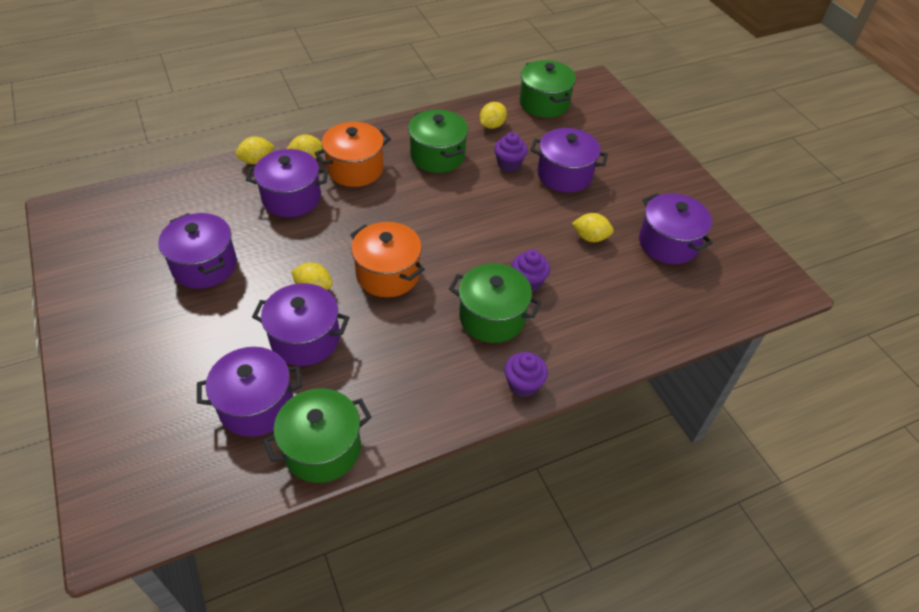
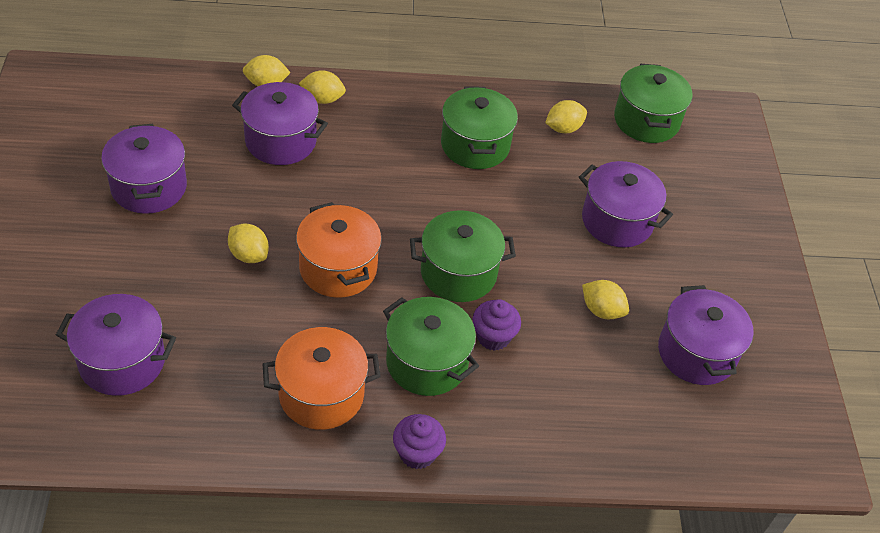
camera: 20 degrees right, 0 degrees up
purple pot [252,283,349,366] -> none
green pot [263,388,372,483] -> green pot moved to [410,210,516,302]
orange pot [315,122,391,187] -> orange pot moved to [263,327,381,430]
purple cupcake [494,132,528,172] -> none

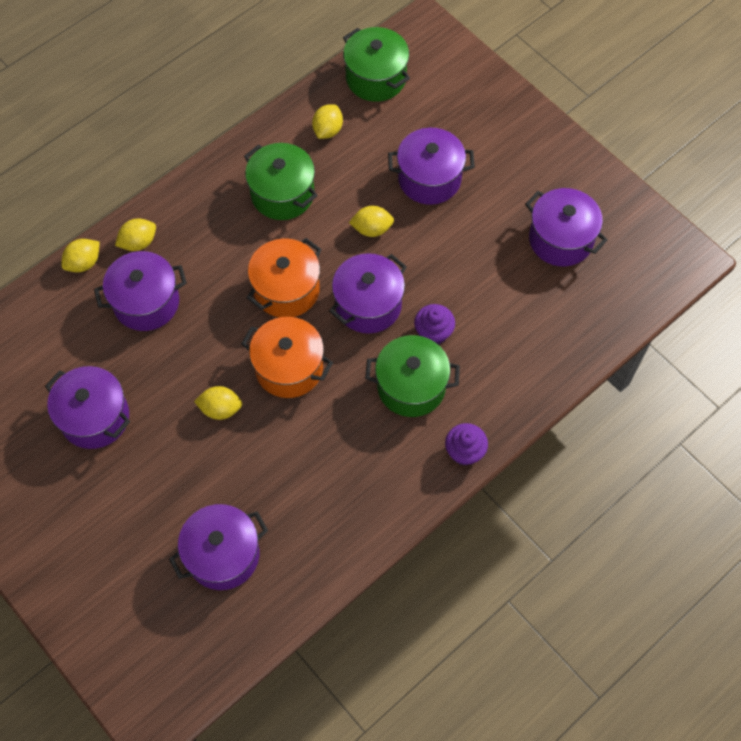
camera: 35 degrees left, 15 degrees up
orange pot [263,327,381,430] -> orange pot moved to [246,238,322,318]
green pot [410,210,516,302] -> purple pot [329,253,407,333]
yellow lemon [582,280,629,319] -> yellow lemon moved to [349,206,394,237]

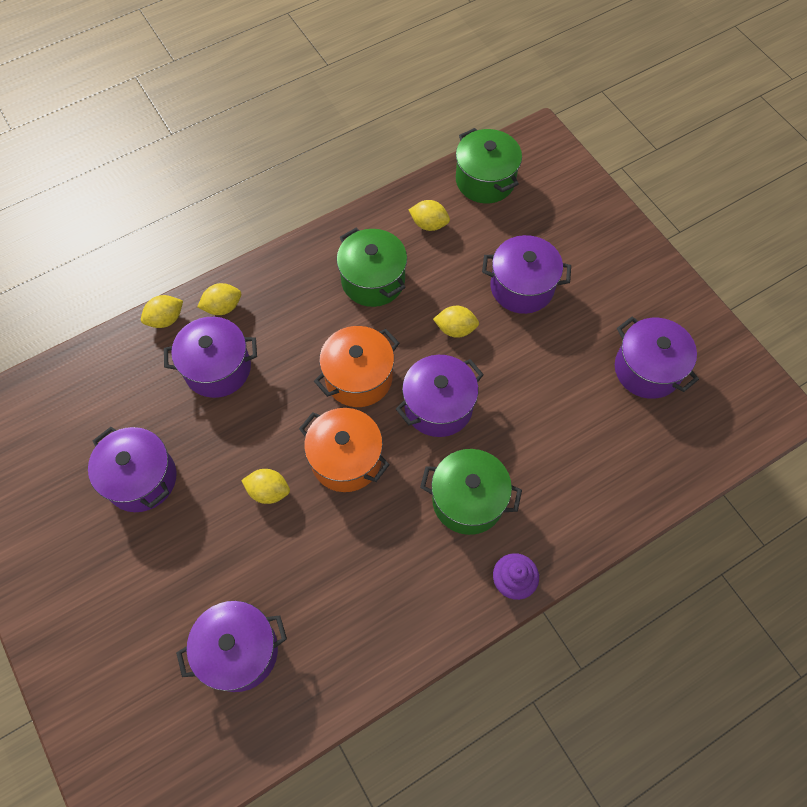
camera: 10 degrees right, 0 degrees up
yellow lemon [312,104,343,139] -> yellow lemon turned 75 degrees clockwise [409,200,450,231]
purple cupcake [414,304,455,344] -> none

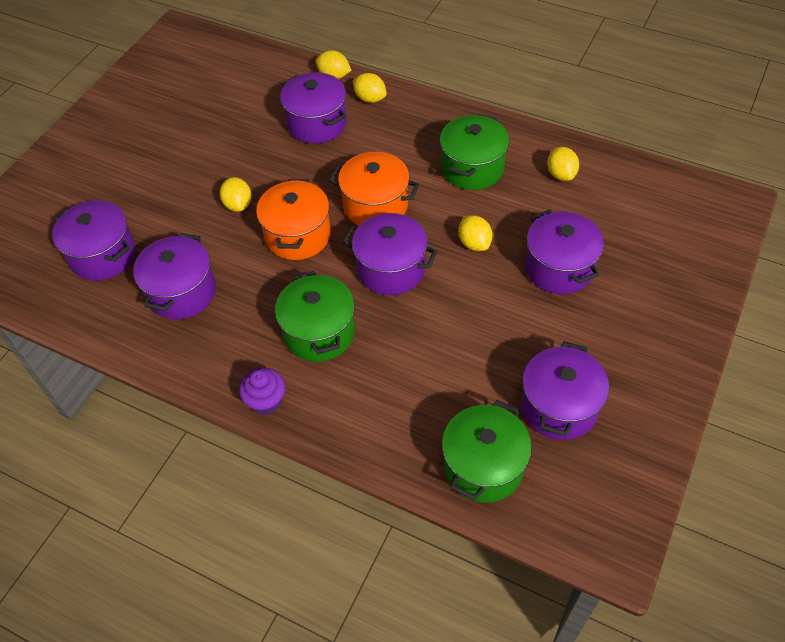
camera: 60 degrees right, 10 degrees down
purple pot [88,427,176,512] -> purple pot moved to [133,233,216,320]
green pot [456,128,522,204] -> green pot moved to [442,400,532,503]

